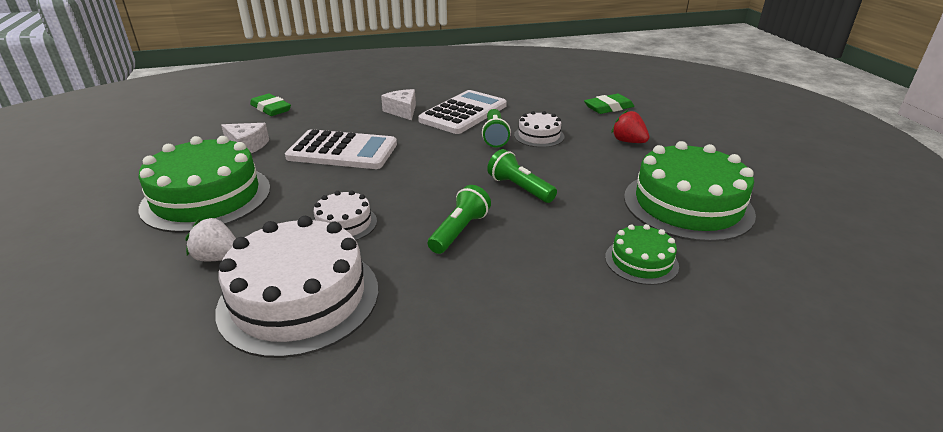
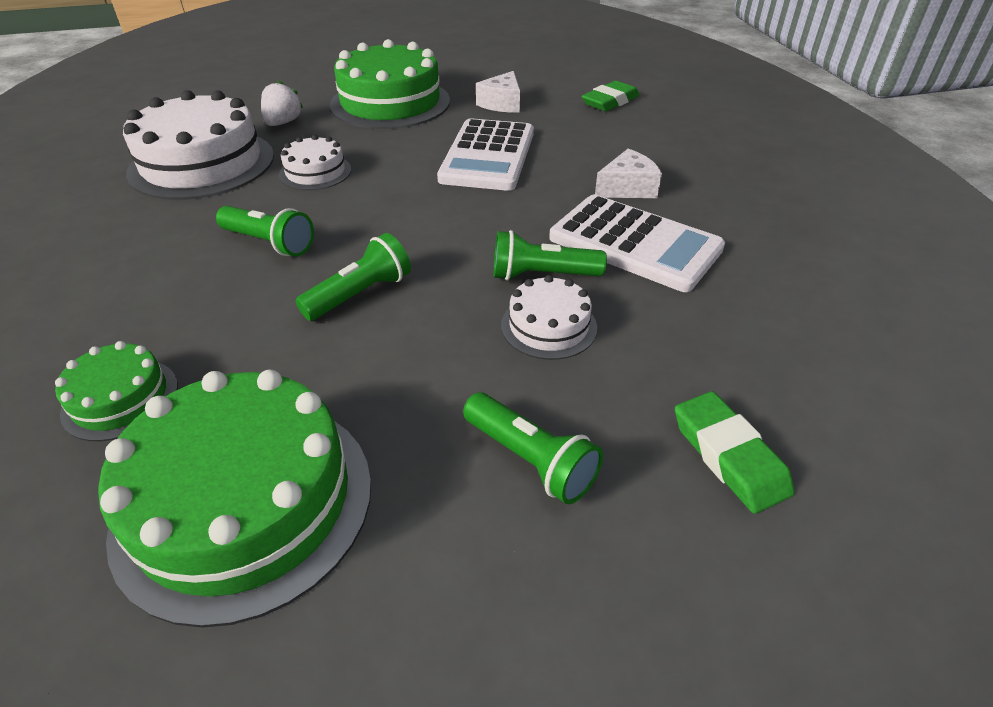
camera: 90 degrees right, 10 degrees up
red strawberry [611,110,649,143] -> green flashlight [463,392,603,504]

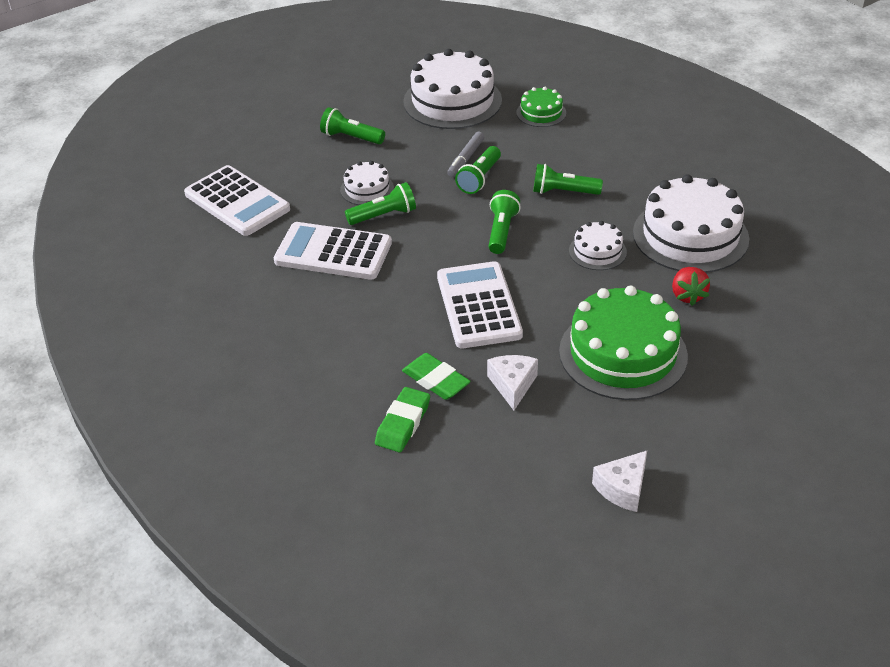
camera: 160 degrees right, 0 degrees up
green cake [98,370,371,628] -> white cake [403,49,502,129]
white strawberry [261,80,303,126] -> red strawberry [672,267,710,306]
white cheese [595,149,662,198] -> white cheese moved to [592,451,647,512]
green eraser [675,391,795,514] -> green eraser moved to [402,353,471,400]
none -> white calculator [184,165,290,236]
none -> grey marker [447,132,484,177]
none -> green flashlight [488,190,521,254]

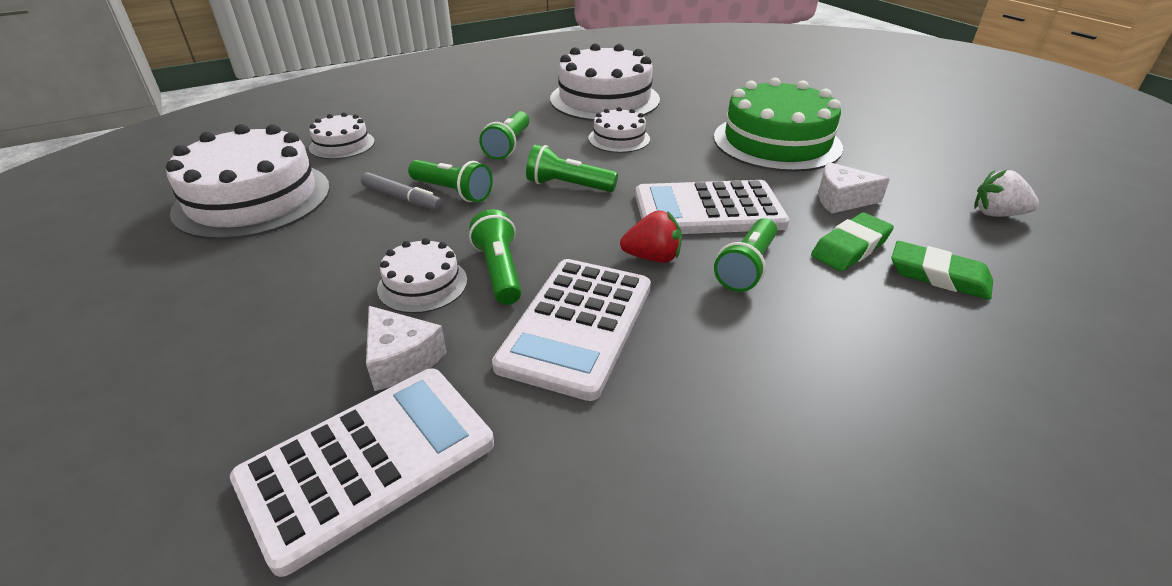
camera: 85 degrees left, 5 degrees down
green flashlight [320,107,385,144] -> green flashlight moved to [714,218,777,292]
green cake [517,87,566,127] -> white cake [309,113,375,159]
white cheese [592,451,647,512] -> white cheese moved to [366,306,447,391]
red strawberry [672,267,710,306] -> red strawberry moved to [620,210,682,263]
none -> white strawberry [974,169,1039,217]

